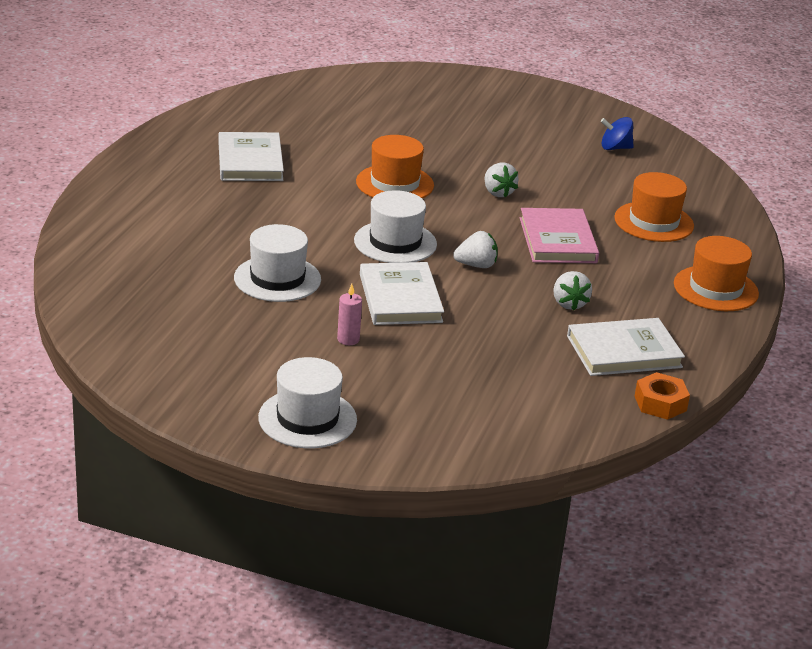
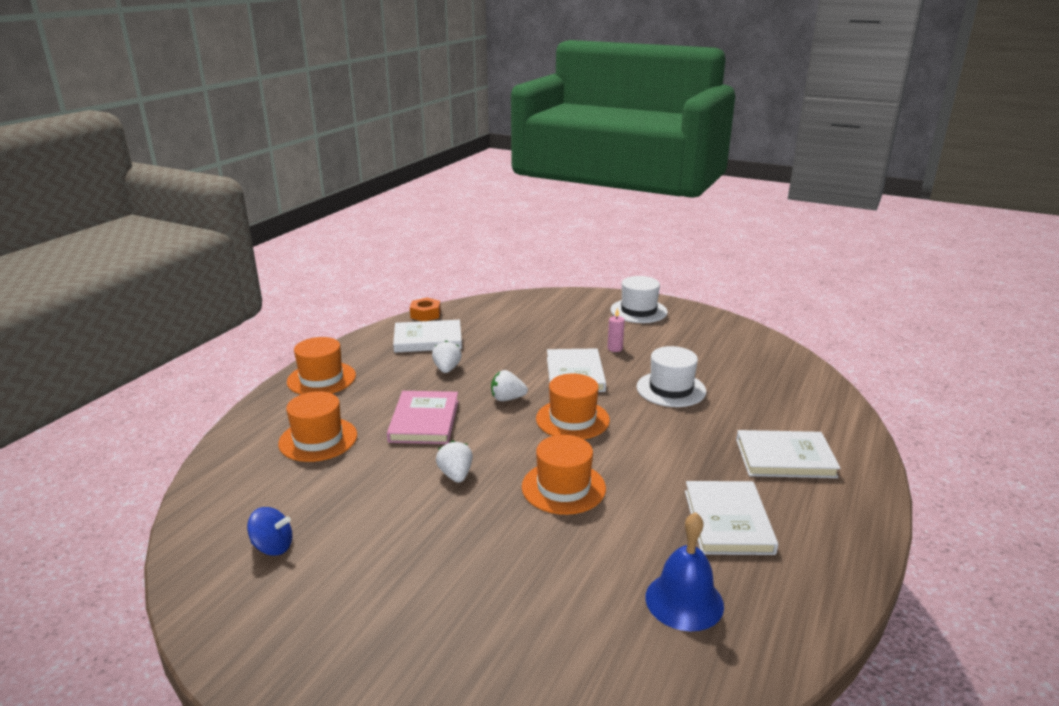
camera: 170 degrees left, 5 degrees down
white hat [354,190,437,263] -> orange hat [536,373,610,439]
none -> blue bell [646,512,724,631]
none -> white book [736,430,841,478]

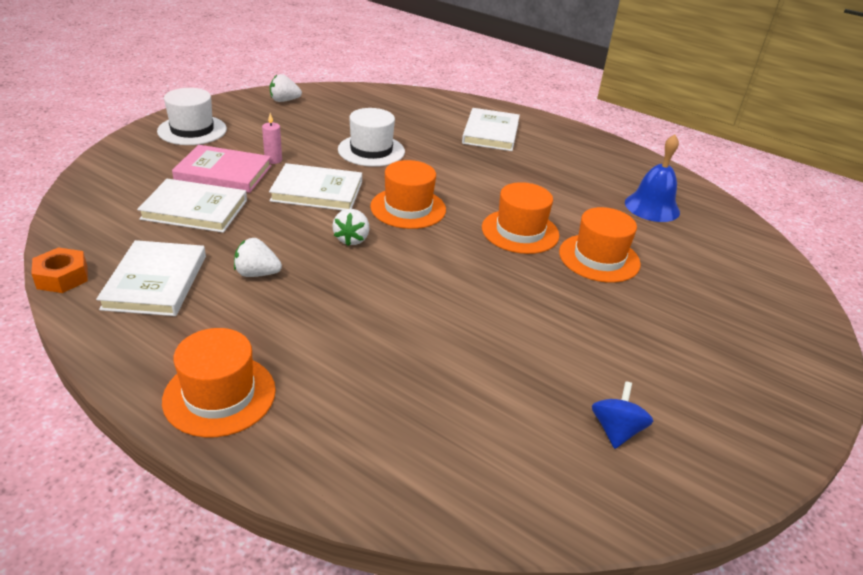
camera: 85 degrees left, 10 degrees up
orange hat [278,391,357,462] -> orange hat moved to [559,207,641,283]
pink book [387,391,458,444] -> pink book moved to [172,145,272,193]
white strawberry [436,441,473,483] -> white strawberry moved to [270,74,302,102]
white book [685,481,778,555] -> white book moved to [137,179,247,233]

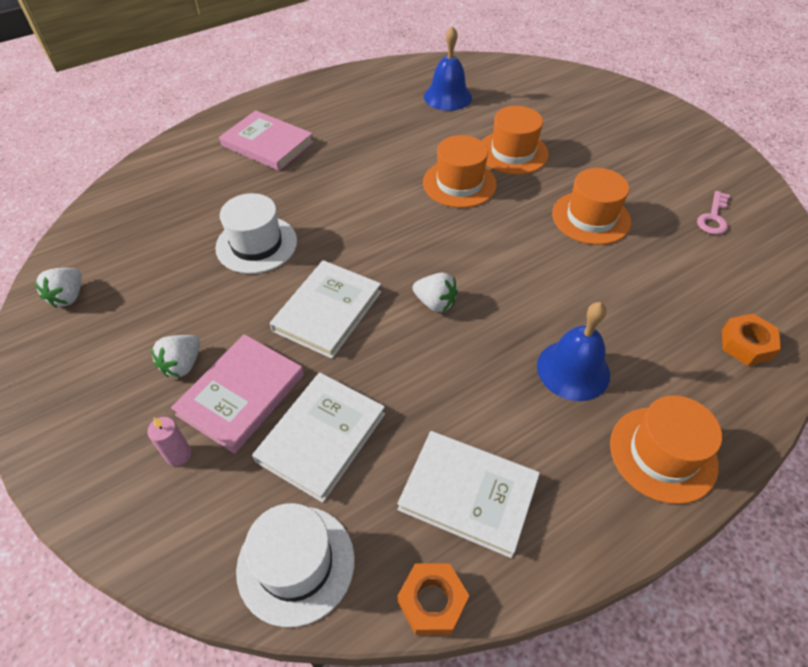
camera: 65 degrees left, 15 degrees up
white hat [157,88,227,145] -> white hat moved to [236,503,355,628]
white strawberry [234,238,282,277] -> white strawberry moved to [151,335,200,377]
pink candle [262,113,282,164] -> pink candle moved to [147,417,192,466]
orange hat [370,160,446,229] -> orange hat moved to [552,168,631,245]
white book [462,108,520,151] -> pink book [219,110,314,171]
blue spinning top [592,381,653,449] -> pink key [697,191,730,235]
none -> blue bell [537,302,610,401]
none -> orange nut [722,313,781,366]

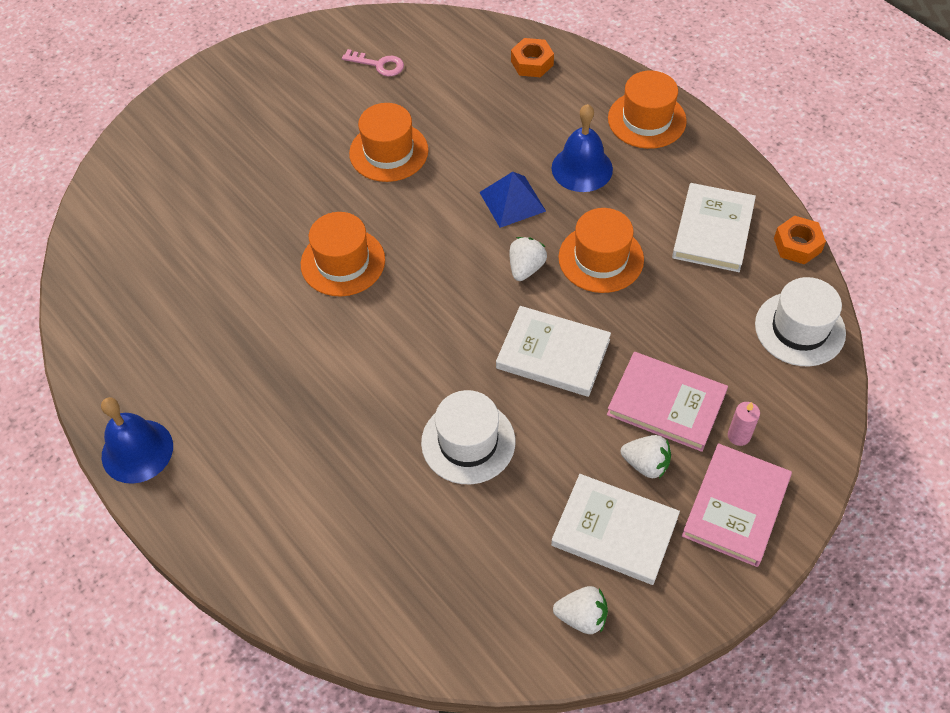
camera: 95 degrees left, 5 degrees up
pink book [219,110,314,171] -> pink book moved to [682,443,792,567]
white book [252,372,385,503] -> white book moved to [551,474,680,585]
blue bell [424,26,472,111] -> blue bell moved to [101,397,173,484]
orange hat [482,106,549,175] -> orange hat moved to [558,208,644,293]
none -> blue pyramid [479,172,546,228]

